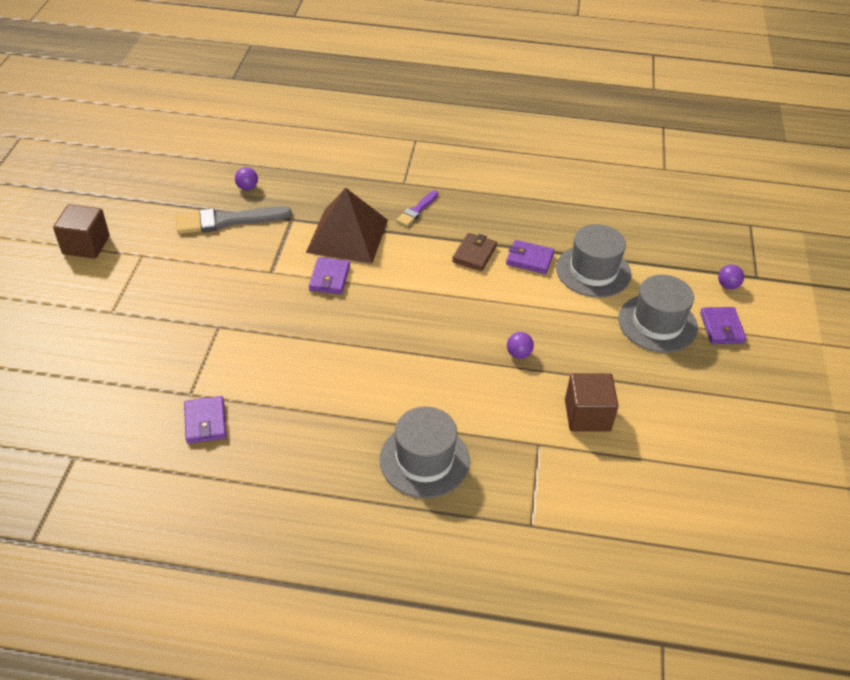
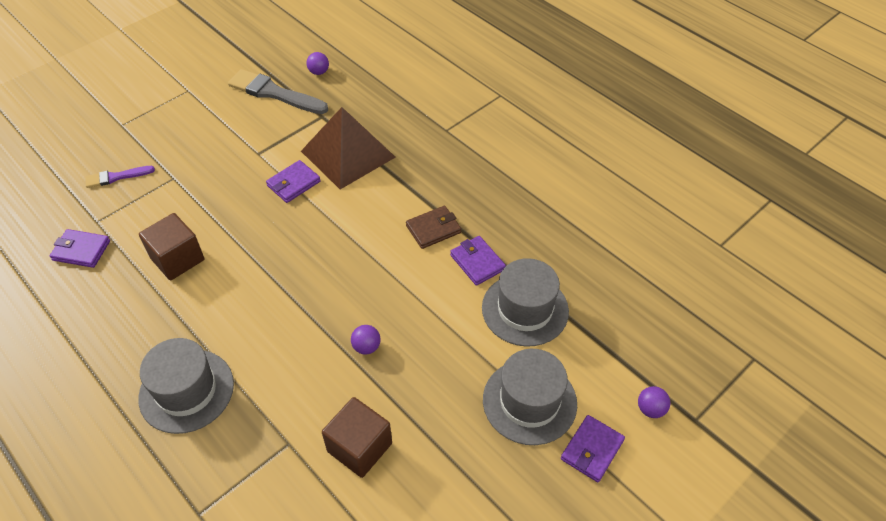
camera: 40 degrees right, 5 degrees up
brown cube [53,204,110,259] -> brown cube moved to [139,213,204,280]
purple wallet [184,396,226,444] -> purple wallet turned 75 degrees clockwise [50,229,110,268]
purple brush [396,190,439,226] -> purple brush moved to [85,166,155,188]

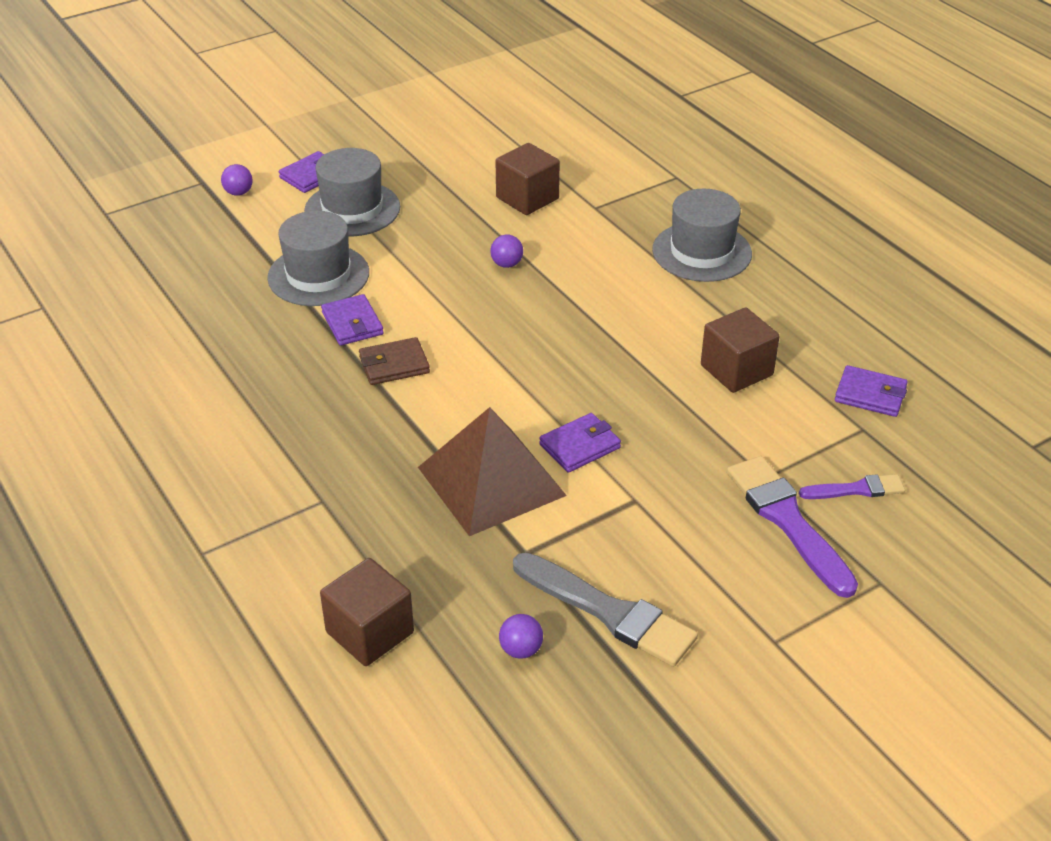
camera: 170 degrees left, 10 degrees down
none -> brown cube [320,558,414,666]
none -> purple brush [727,456,858,598]

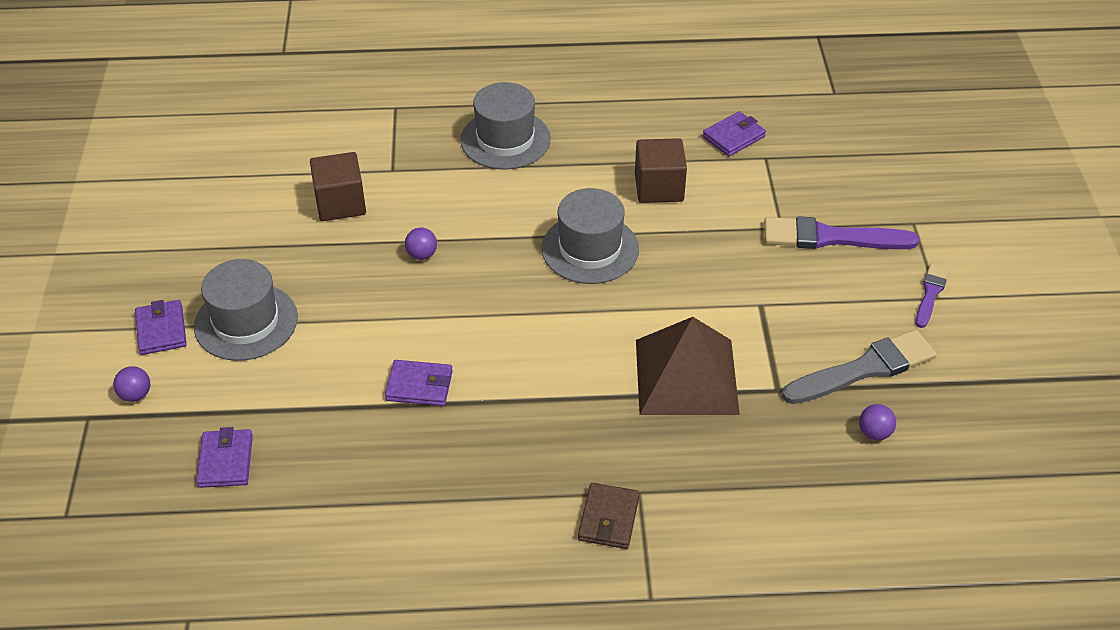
camera: 60 degrees left, 5 degrees up
grey hat [267,211,369,306] -> grey hat moved to [541,188,639,284]
brown cube [320,558,414,666] -> none
brown wallet [359,337,430,385] -> brown wallet moved to [578,483,640,549]
purple wallet [539,413,621,473] -> purple wallet moved to [196,427,253,488]
purple brush [799,474,905,499] -> purple brush moved to [915,263,950,328]

